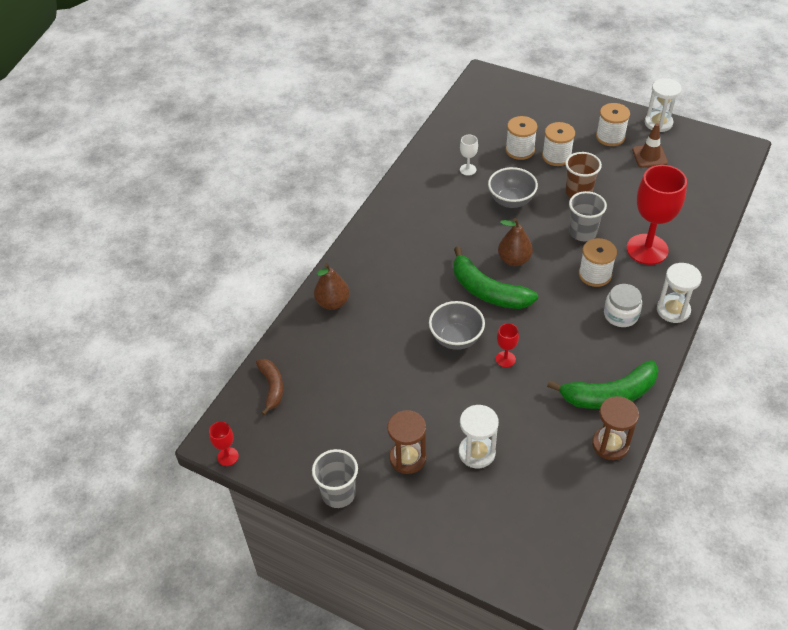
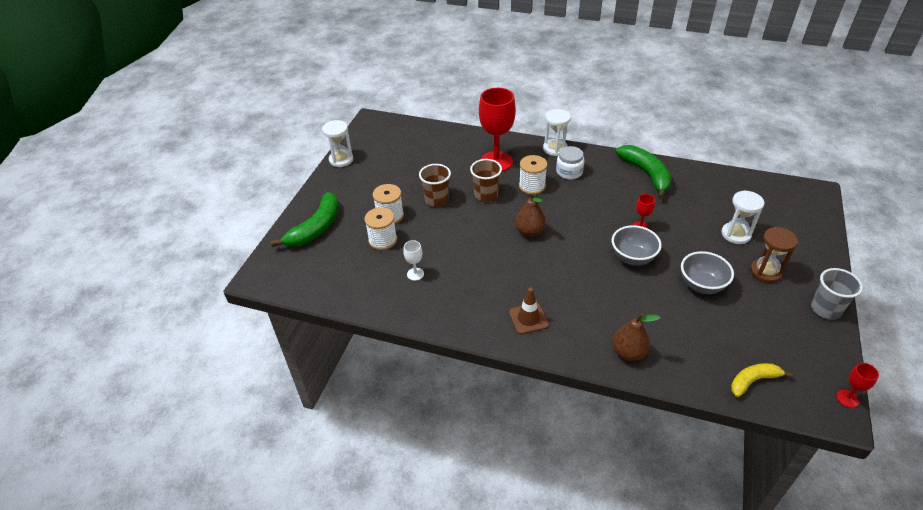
camera: 100 degrees left, 5 degrees down
brown banana [256,359,283,416] -> yellow banana [731,363,793,397]
green banana [453,246,538,309] -> green banana moved to [271,192,339,247]
grey bowl [488,167,538,208] -> grey bowl moved to [681,251,734,294]
grey cup [569,191,607,241] -> brown cup [470,159,502,202]
brown hourglass [592,396,639,460] -> none
white spool [596,103,630,146] -> none
brown traffic cone [632,123,668,168] -> brown traffic cone moved to [509,288,549,334]

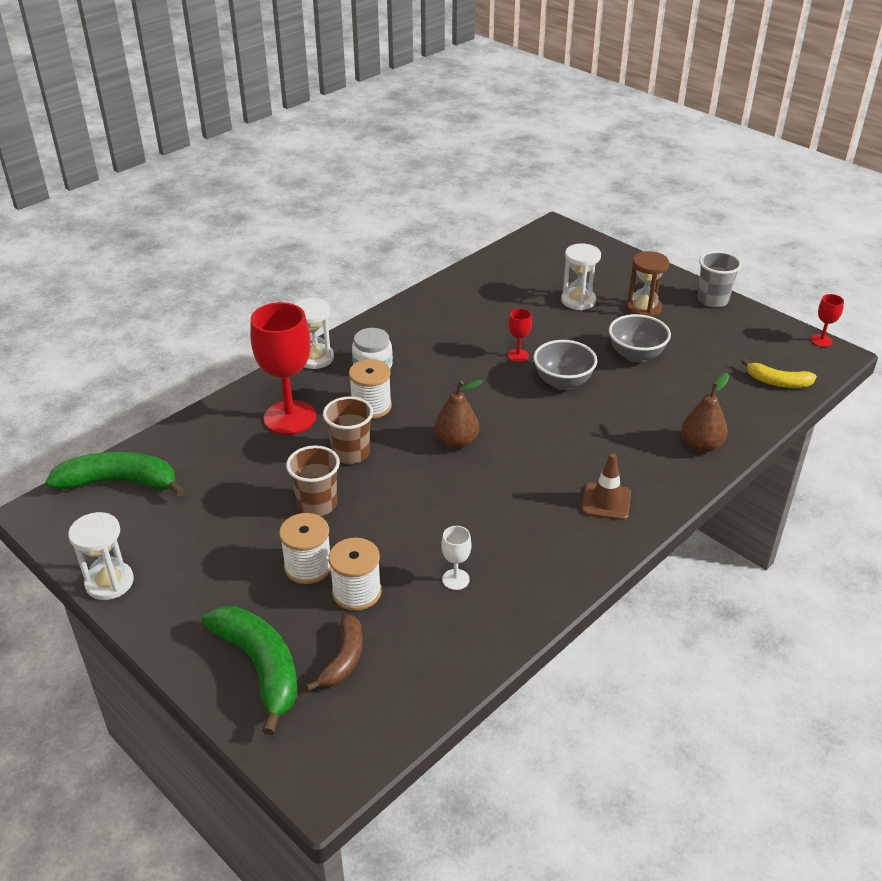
camera: 65 degrees left, 5 degrees down
green banana [615,145,672,199] -> green banana moved to [46,451,185,497]
yellow banana [731,363,793,397] -> yellow banana turned 75 degrees counterclockwise [741,359,817,388]
none -> brown banana [306,614,363,691]

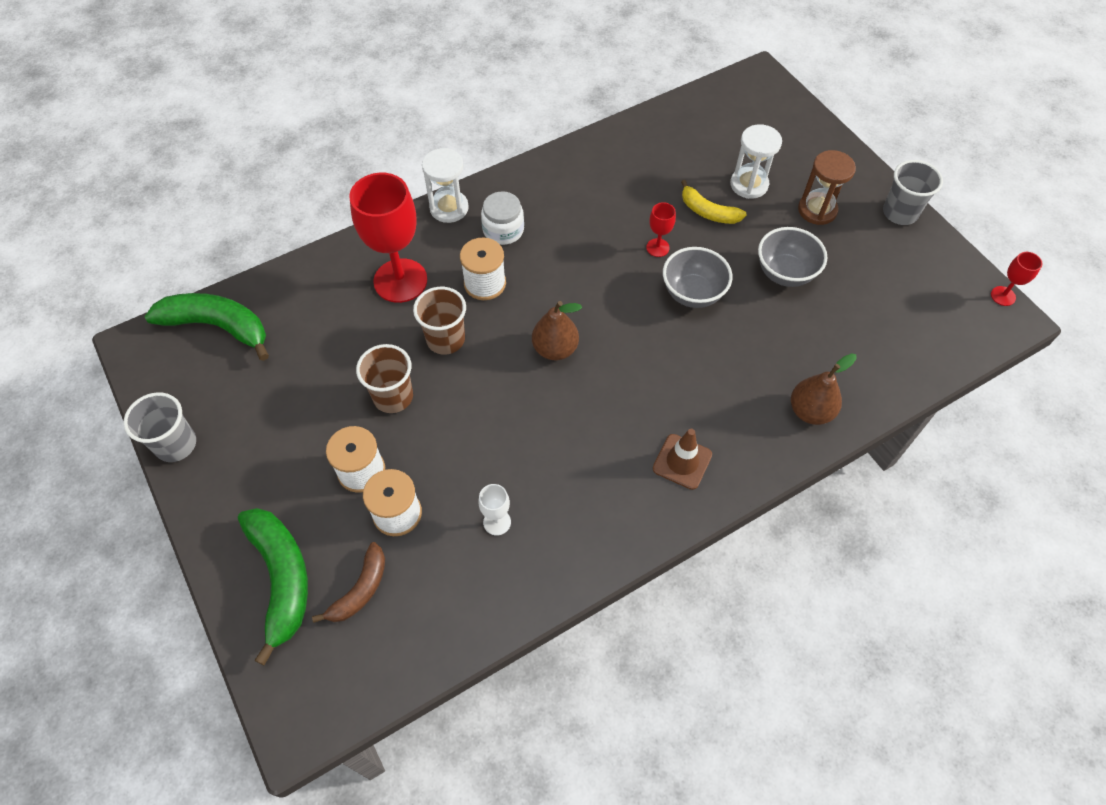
camera: 15 degrees right, 20 degrees up
white hourglass [68,512,134,600] -> grey cup [124,392,196,462]
yellow banana [741,359,817,388] -> yellow banana moved to [681,180,746,224]

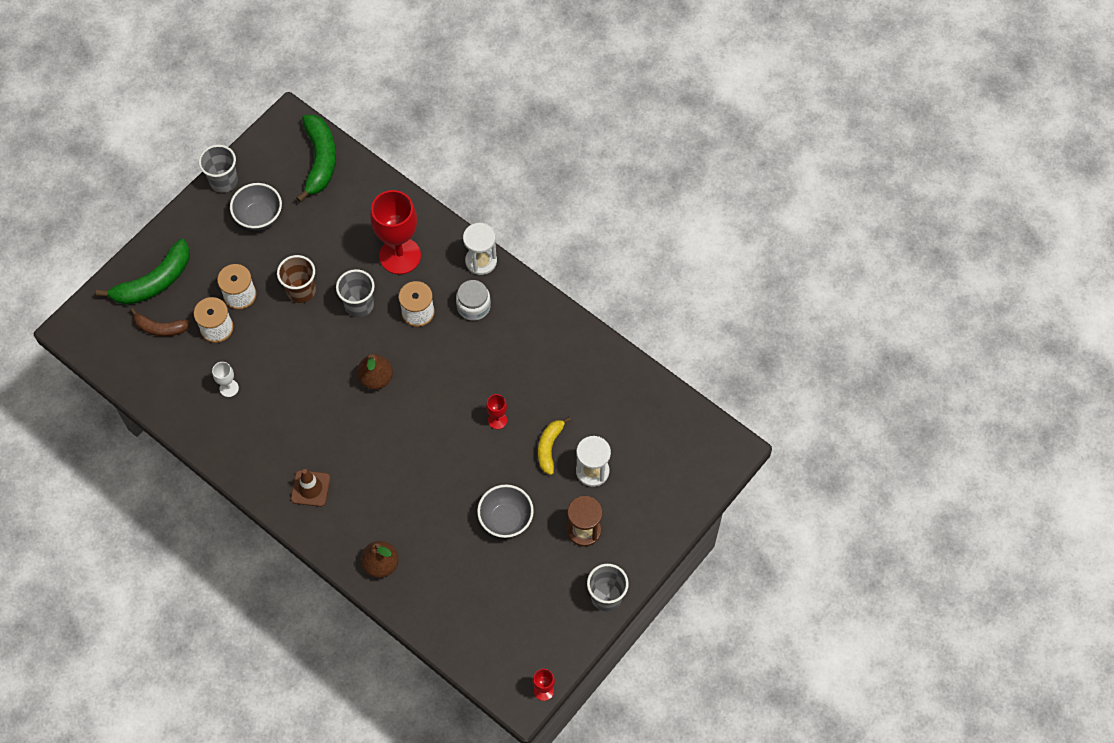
camera: 70 degrees right, 5 degrees up
brown cup [413,287,466,355] -> grey cup [336,269,375,317]
grey bowl [663,247,732,308] -> grey bowl moved to [230,183,282,231]

